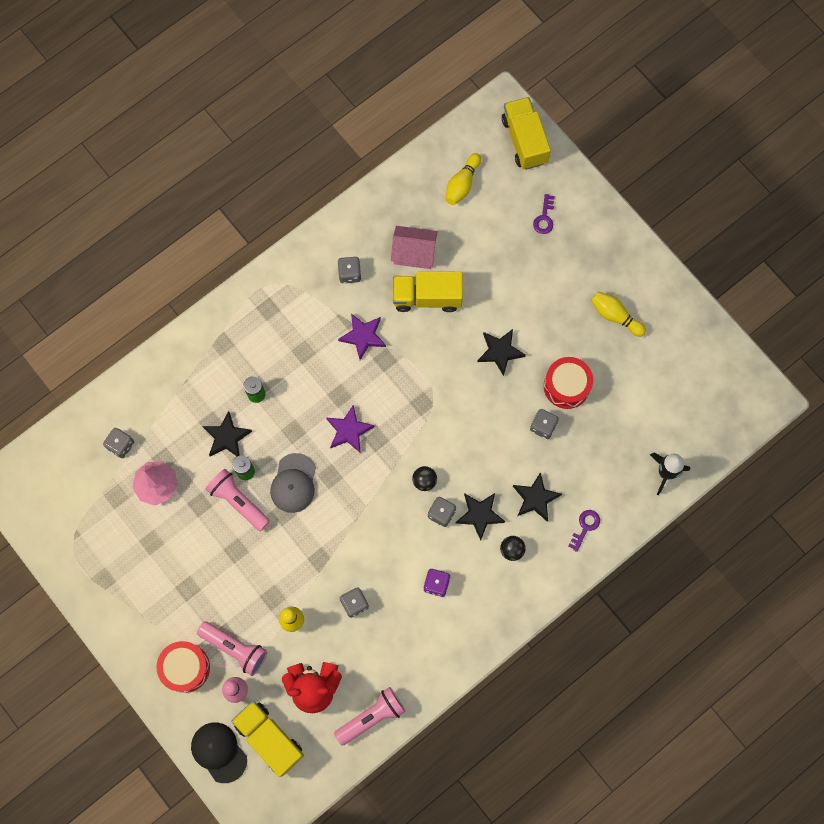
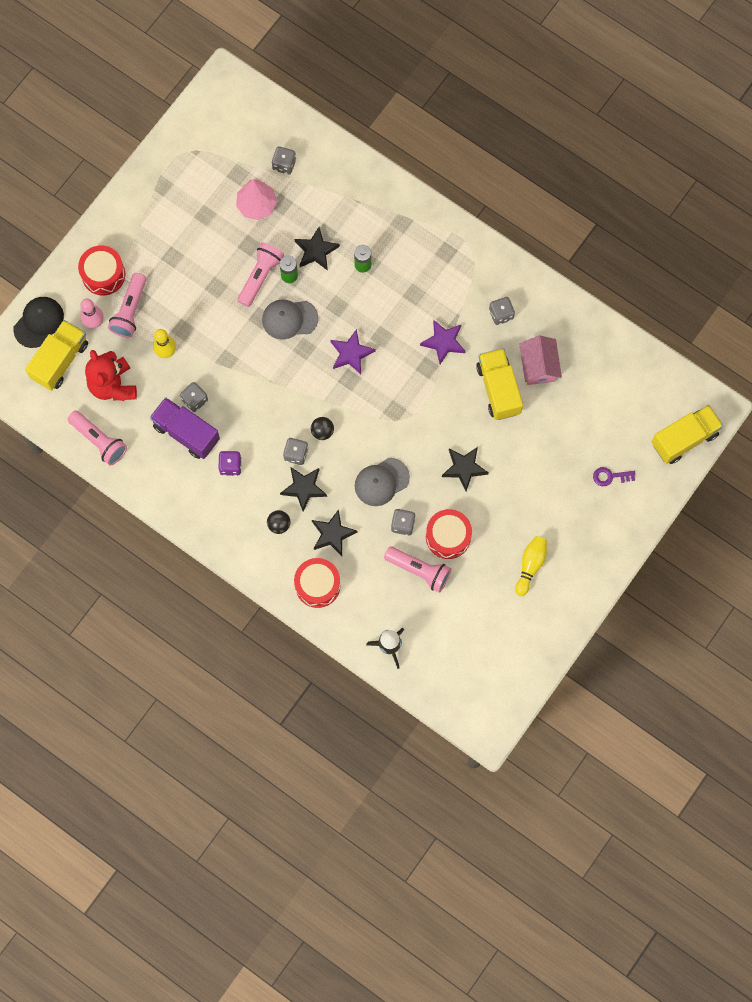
camera: 75 degrees right, 0 degrees up
yellow bowling pin [445,153,481,205] -> none
purple key [568,510,600,552] -> red drum [294,558,340,608]
none -> purple truck [150,397,220,459]
none -> grey cap [355,458,410,506]
none -> pink flashlight [384,546,451,593]

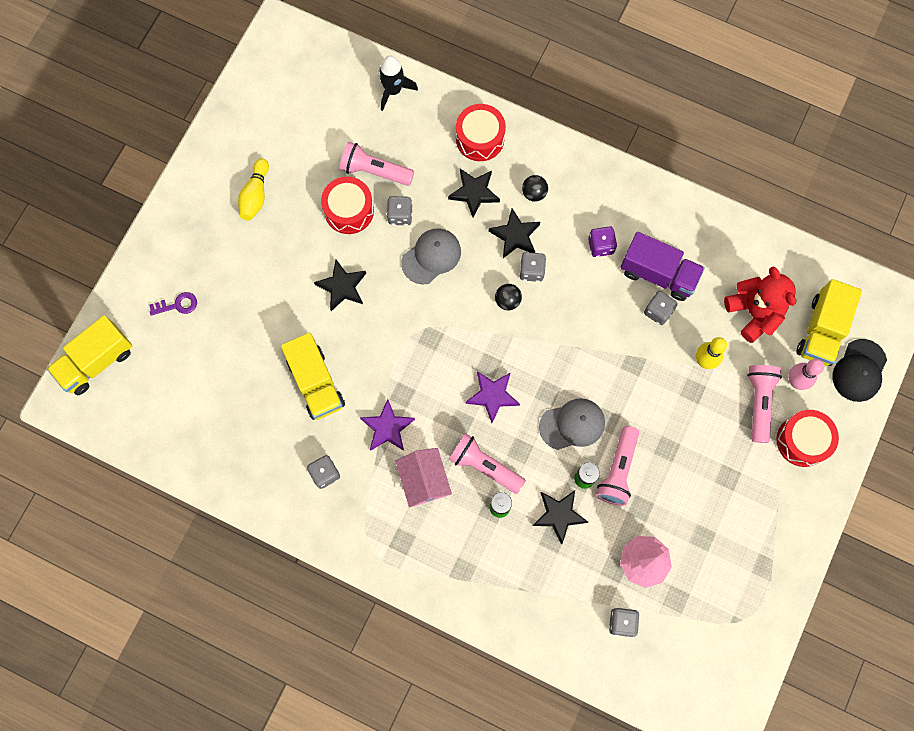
camera: 170 degrees right, 0 degrees up
pink flashlight [68,411,127,466] -> pink flashlight moved to [449,433,526,494]
pink house [519,335,562,385] -> pink house moved to [395,448,452,508]

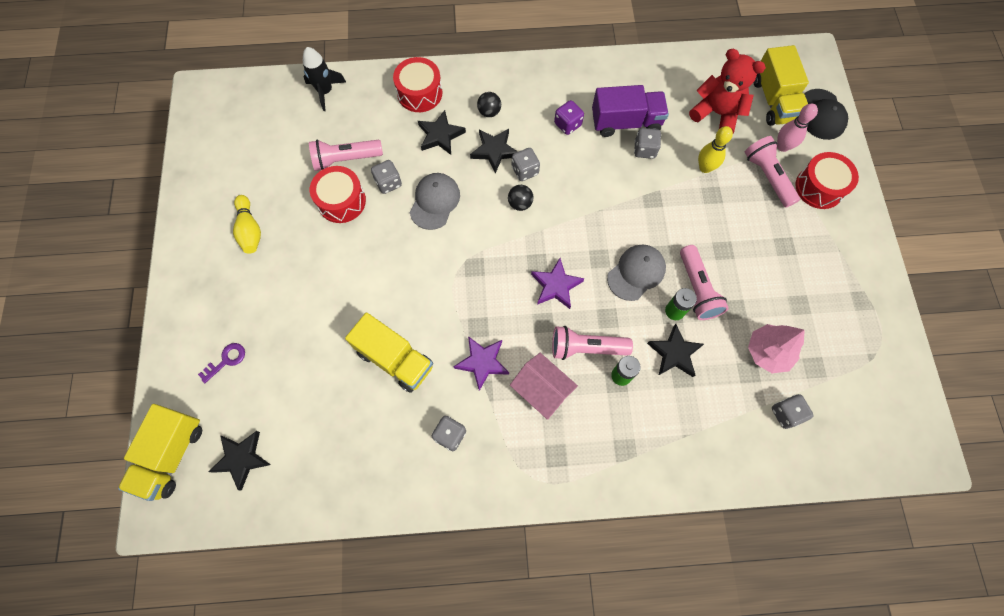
camera: 30 degrees left, 5 degrees down
black star [314,260,366,311] -> black star moved to [209,431,271,491]

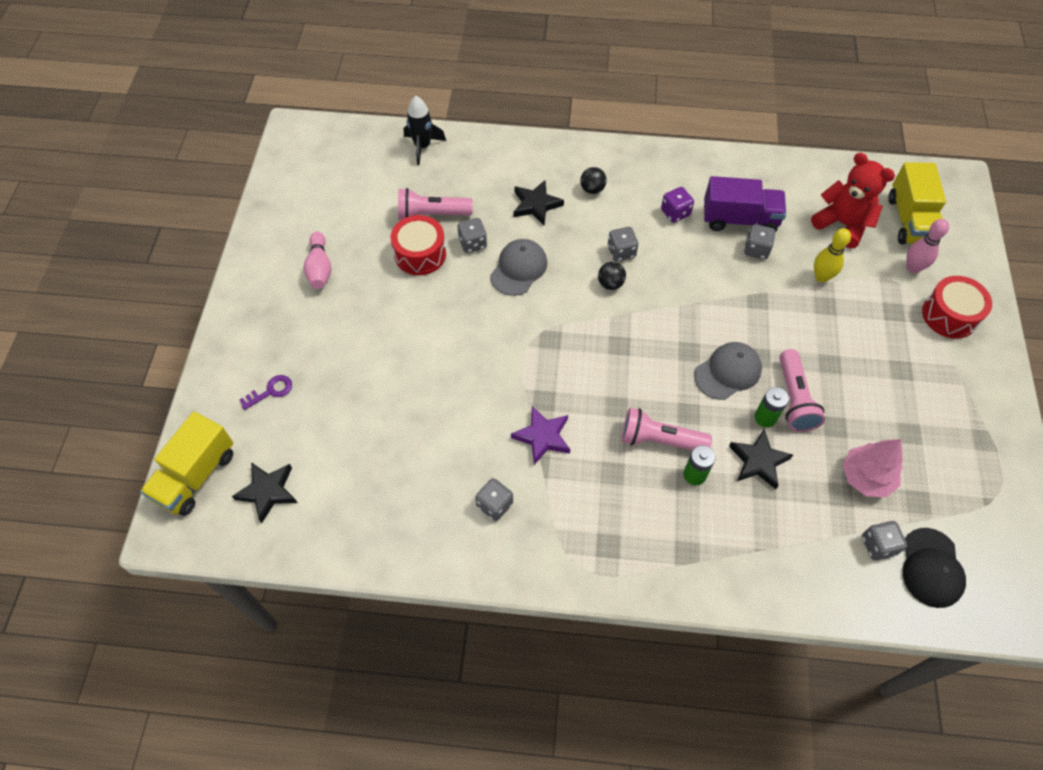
camera: 10 degrees right, 10 degrees down
yellow bowling pin [233,195,261,254] -> pink bowling pin [303,232,332,289]
yellow truck [345,313,433,393] -> none
red drum [393,57,442,112] -> none
black star [470,129,518,173] -> none
pink house [510,353,578,420] -> none
purple star [531,258,584,309] -> none
pink flashlight [745,136,800,208] -> none
black cap [805,89,848,140] -> black cap moved to [903,528,966,608]

